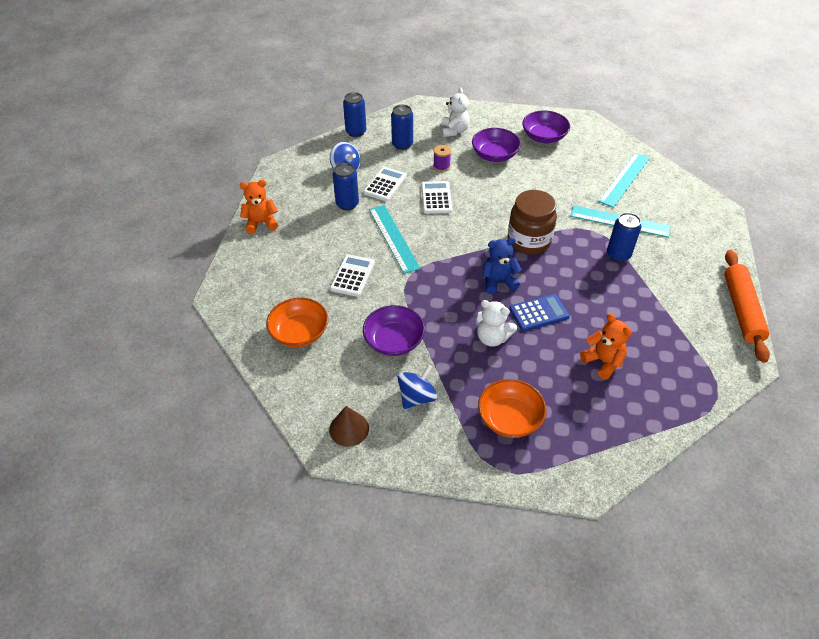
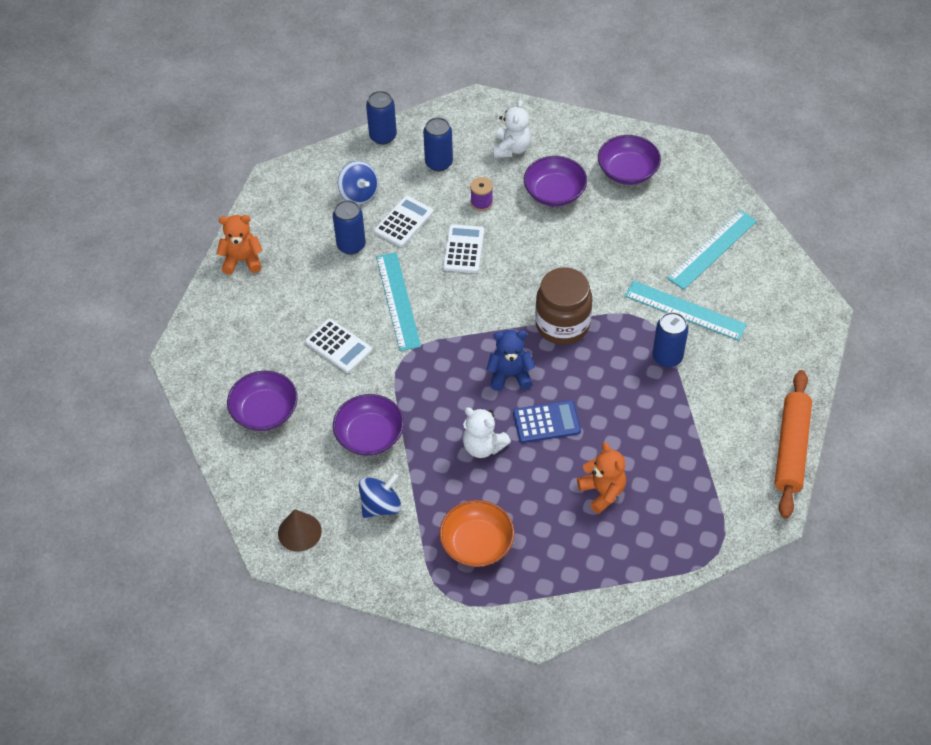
camera: 10 degrees right, 5 degrees up
orange bowl [266,297,328,347] -> purple bowl [227,371,298,431]
white calculator [330,254,375,297] -> white calculator turned 105 degrees clockwise [305,319,372,373]

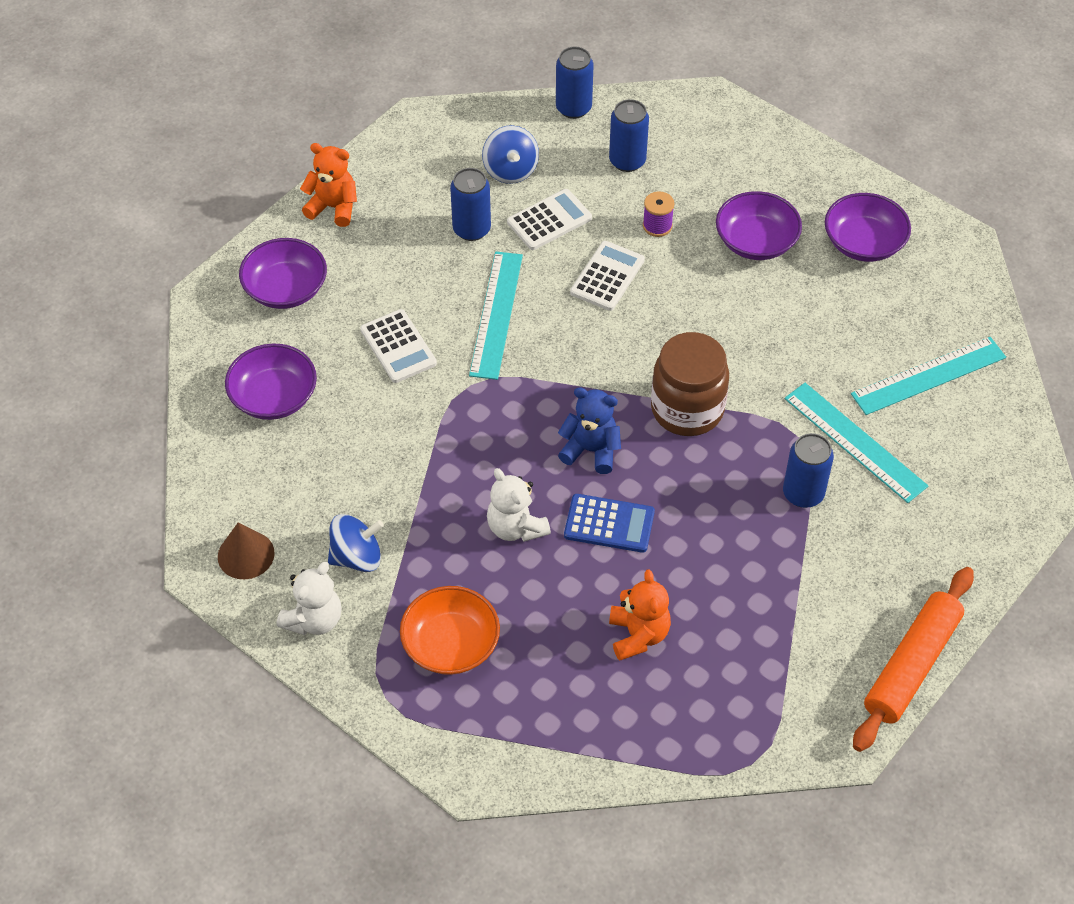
camera: 20 degrees right, 0 degrees up
purple bowl [333,394,404,456] -> purple bowl moved to [239,238,327,309]
white teddy bear [493,100,531,158] -> white teddy bear moved to [277,562,342,635]

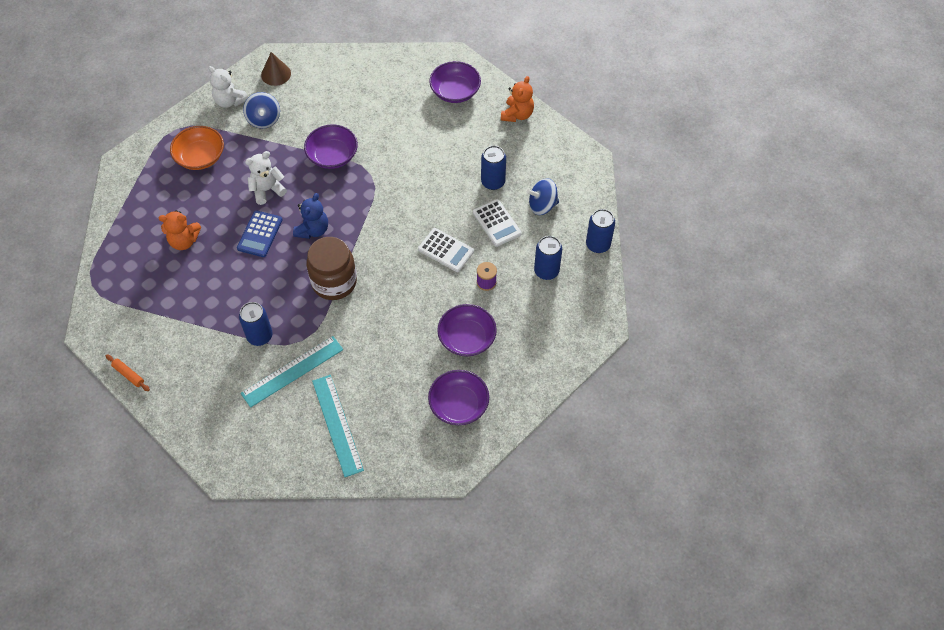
camera: 95 degrees right, 5 degrees up
purple bowl [225,344,317,420] -> purple bowl moved to [304,124,358,169]
white calculator [360,309,437,383] -> none
turquoise ruler [469,251,523,380] -> none
orange rolling pin [853,567,974,752] -> orange rolling pin [106,355,150,391], size x0.43

